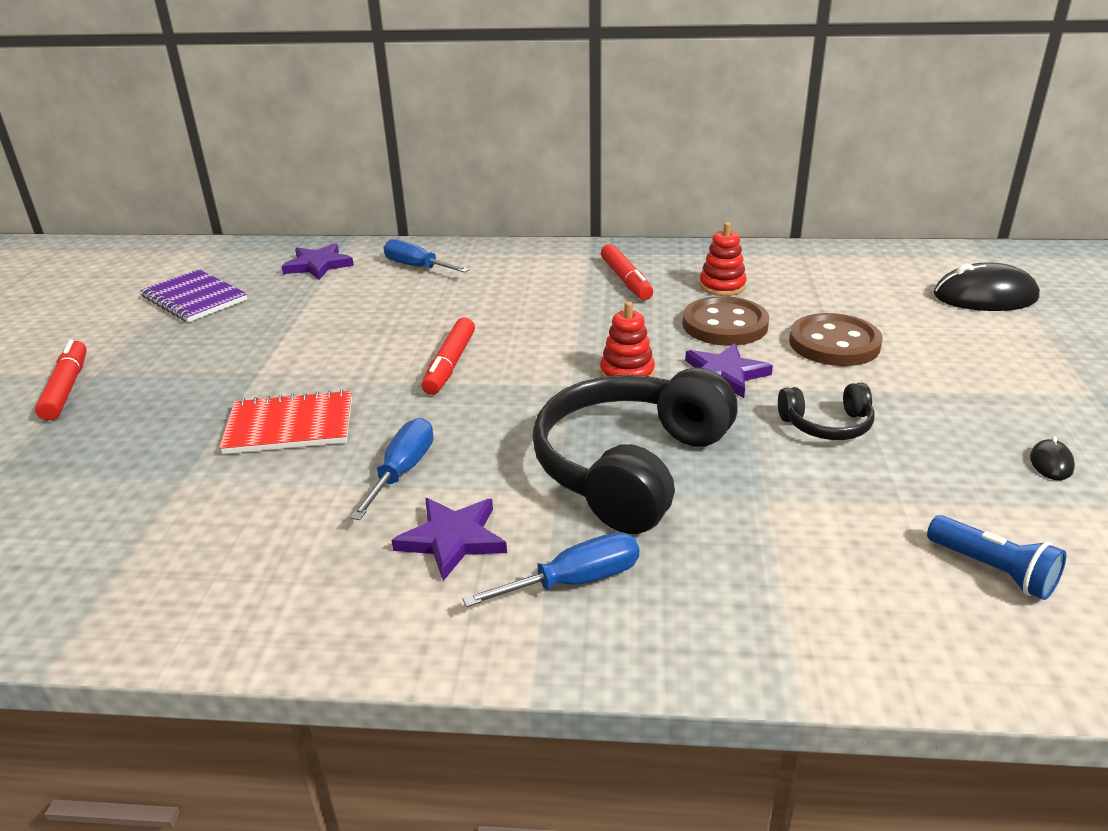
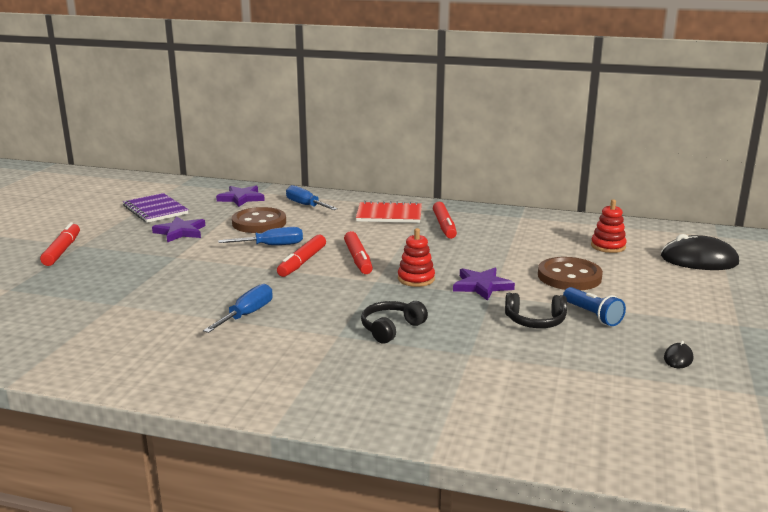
camera: 10 degrees right, 10 degrees down
red notebook [219,389,352,454] -> red notebook moved to [356,201,422,223]
purple star [391,498,507,581] -> purple star moved to [152,217,205,242]
blue screwdriver [462,532,639,607] -> blue screwdriver moved to [218,227,303,245]
black headphones [532,367,738,534] -> black headphones [361,301,428,343], size x0.47
brown button [682,296,769,346] -> brown button moved to [232,207,286,233]
red stacking toy [699,222,747,296] -> red stacking toy moved to [591,199,627,253]
blue flashlight [927,515,1067,600] -> blue flashlight moved to [563,287,626,326]
none -> red marker [344,231,373,274]

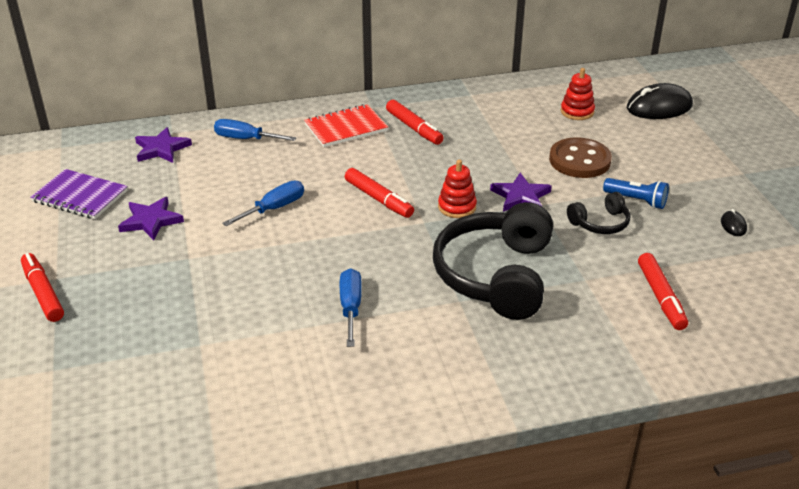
camera: 30 degrees left, 15 degrees up
brown button [232,207,286,233] -> none
red marker [277,235,326,277] -> red marker moved to [638,253,688,330]
black headphones [361,301,428,343] -> black headphones [433,202,553,320], size x2.12

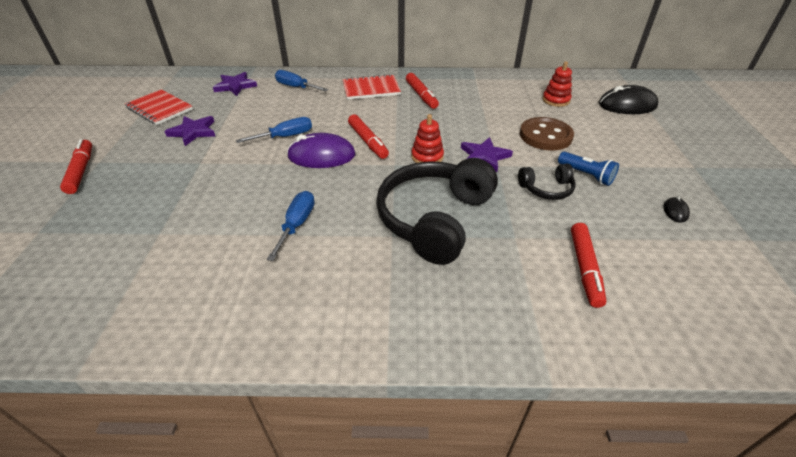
camera: 15 degrees right, 5 degrees up
purple notebook [30,169,128,219] -> red notebook [125,89,193,125]
none -> purple mouse [287,133,356,168]

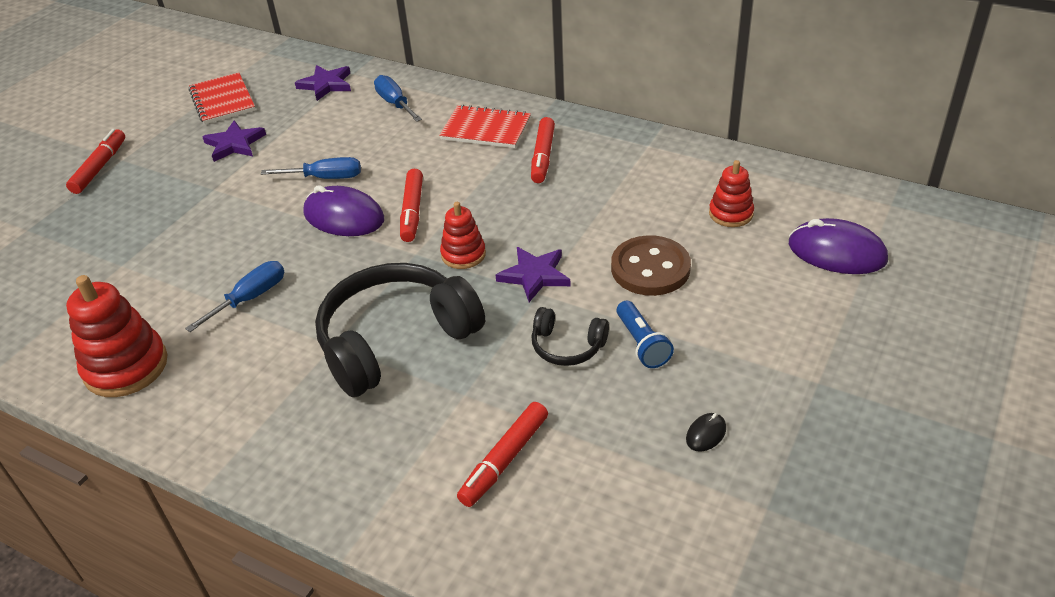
camera: 30 degrees right, 0 degrees up
black mouse [599,85,659,114] -> purple mouse [789,218,888,274]
none -> red stacking toy [66,275,168,397]

